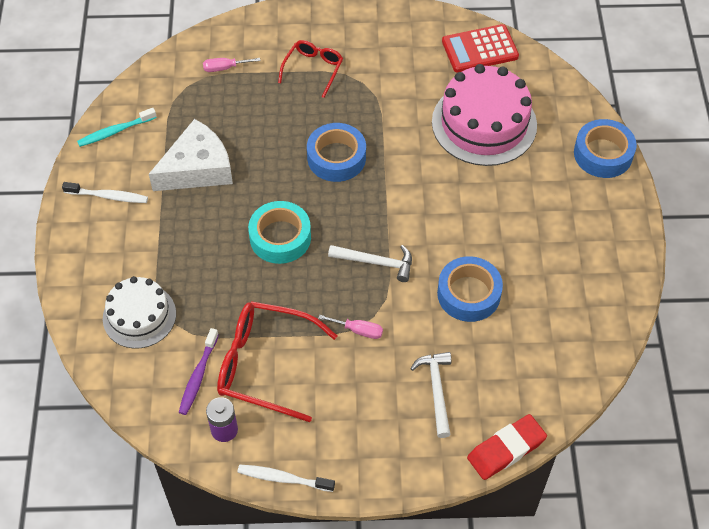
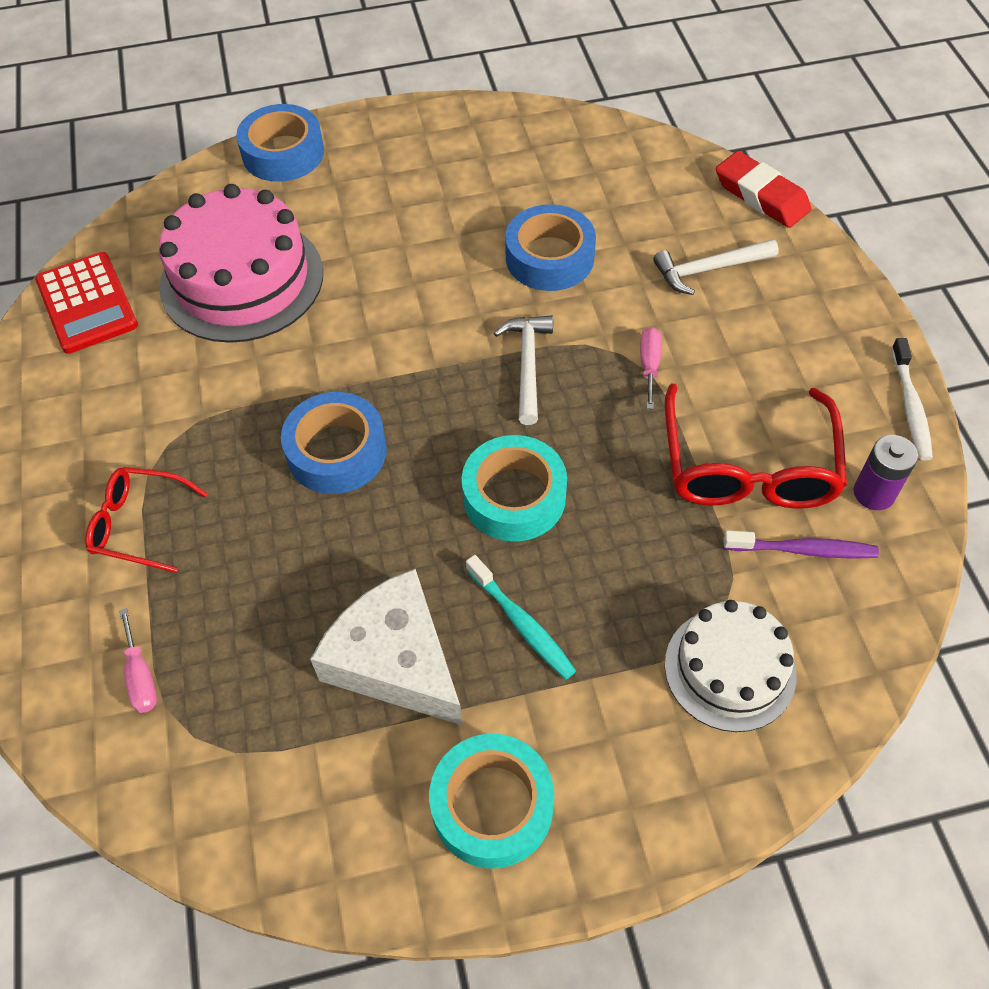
camera: 100 degrees left, 0 degrees up
white toothbrush [62,182,148,203] -> turquoise tape [429,734,554,869]
turquoise toothbrush [77,108,157,147] -> turquoise toothbrush moved to [466,555,576,679]

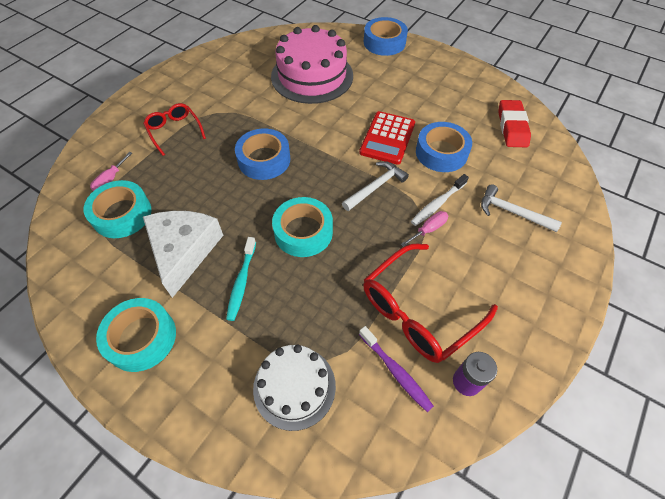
camera: 45 degrees right, 0 degrees up
red calculator [35,252,138,354] -> red calculator moved to [359,111,415,165]
red eraser [716,151,811,228] -> red eraser moved to [498,100,531,147]
white toothbrush [891,338,933,460] -> white toothbrush moved to [411,174,469,226]
none -> turquoise tape [84,180,152,238]

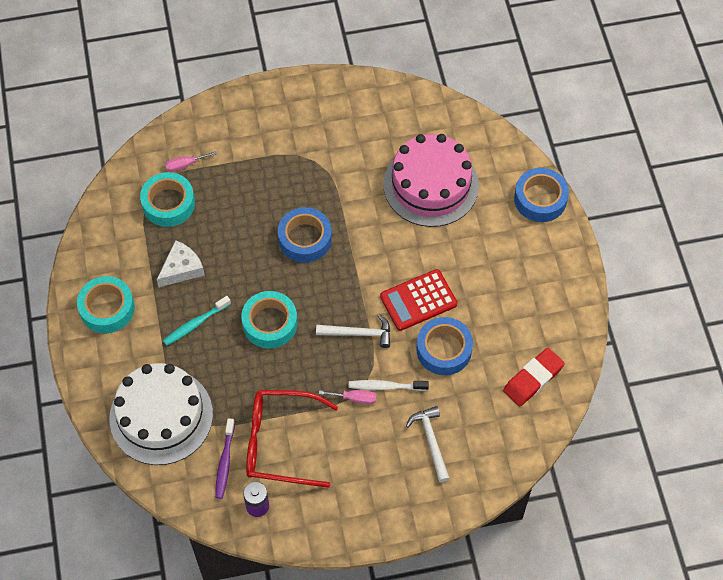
camera: 45 degrees right, 5 degrees up
red glasses [143,103,206,156] -> none
white cheese [143,211,223,298] -> white cheese [157,240,205,287], size x0.65
white cake [253,345,336,431] -> white cake [109,363,213,465], size x1.59

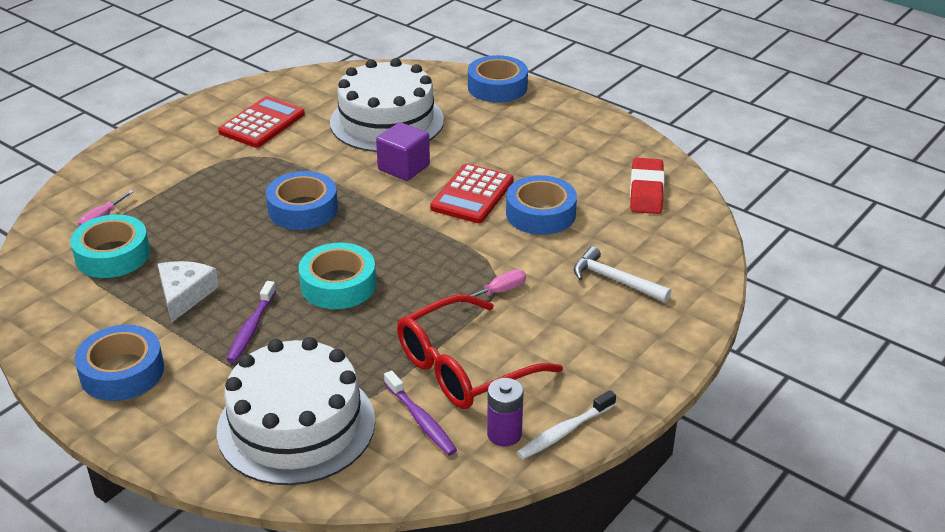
camera: 40 degrees left, 25 degrees down
turquoise tape [77,276,135,333] -> blue tape [75,325,164,401]
turquoise toothbrush [163,296,231,346] -> purple toothbrush [226,281,276,363]
white hammer [316,314,390,348] -> none
white toothbrush [349,380,429,391] -> white toothbrush moved to [517,390,616,459]
pink cake [383,134,479,227] -> white cake [330,58,444,152]
none -> red calculator [218,96,305,148]
none -> purple cube [376,122,430,181]

